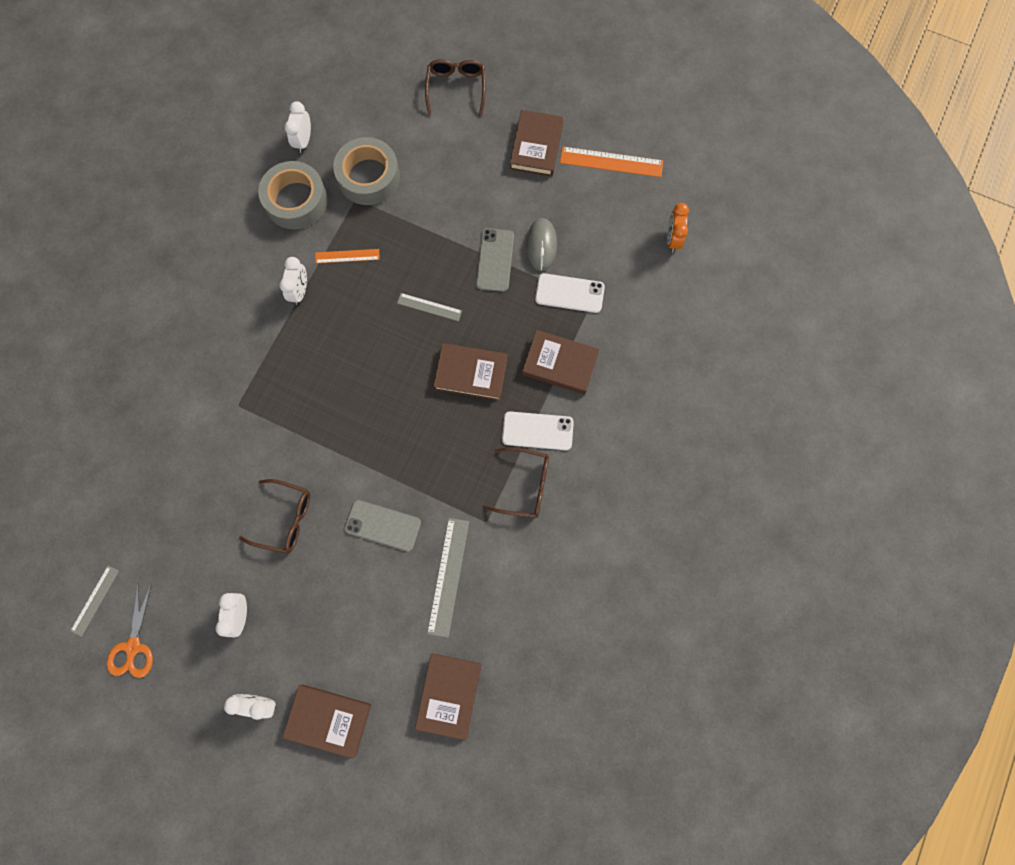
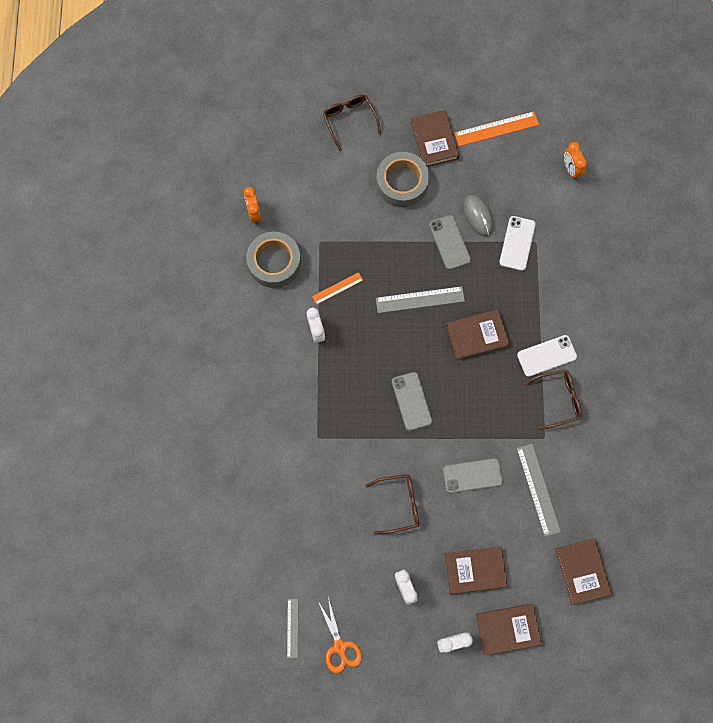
camera: 25 degrees left, 0 degrees up
white clock [284,101,311,153] -> orange clock [243,187,262,224]
grey tape [333,137,400,205] -> grey tape moved to [376,152,429,207]
grey ruler [397,293,462,321] -> grey ruler [376,286,465,313], size x1.65
brown book [522,330,600,395] -> brown book moved to [445,547,508,594]
white phone [535,273,605,313] -> white phone turned 60 degrees counterclockwise [499,216,536,271]
none -> grey phone [392,372,432,431]

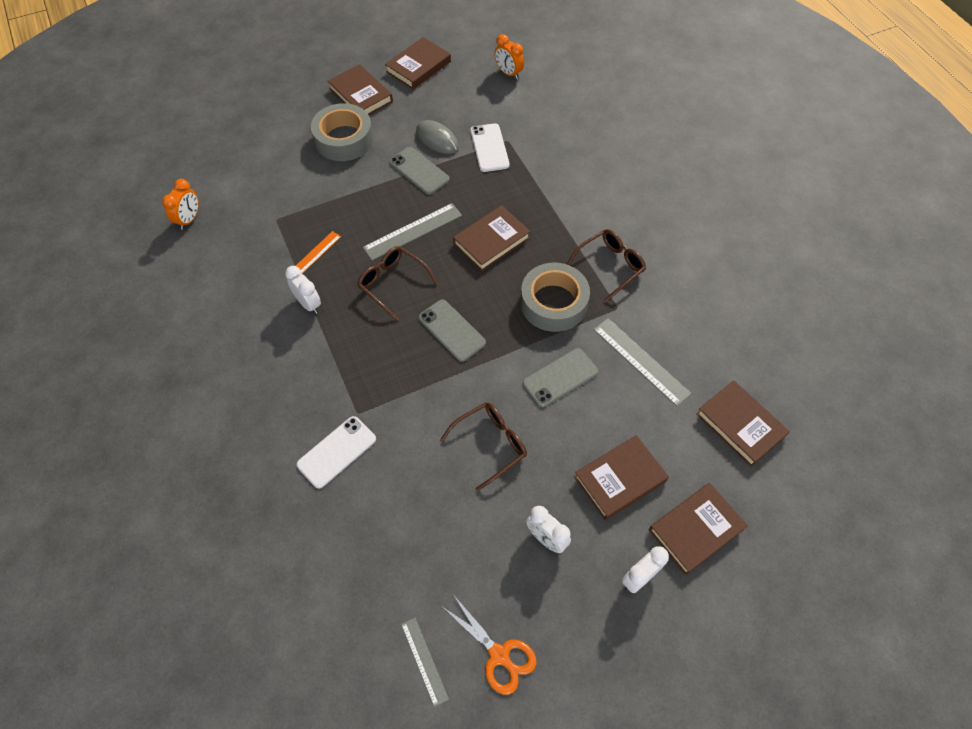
camera: 25 degrees left, 15 degrees down
orange clock [243,187,262,224] -> orange clock turned 120 degrees counterclockwise [162,179,199,230]
grey tape [246,232,301,288] -> grey tape moved to [520,263,590,332]
brown glasses [323,94,381,151] -> brown glasses moved to [357,246,438,320]
orange ruler [454,111,539,146] -> brown book [385,37,451,90]
white phone [517,335,577,377] -> white phone moved to [296,416,376,488]

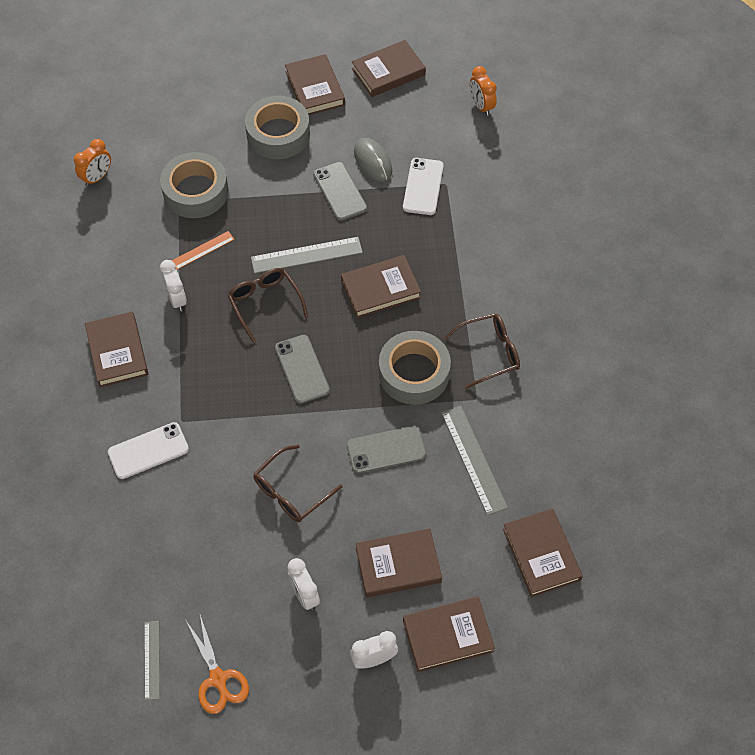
camera: 20 degrees right, 0 degrees up
brown glasses [440,402,527,491] -> brown glasses turned 150 degrees clockwise [253,445,343,522]
none -> brown book [85,312,148,387]
none -> grey tape [160,152,229,218]

